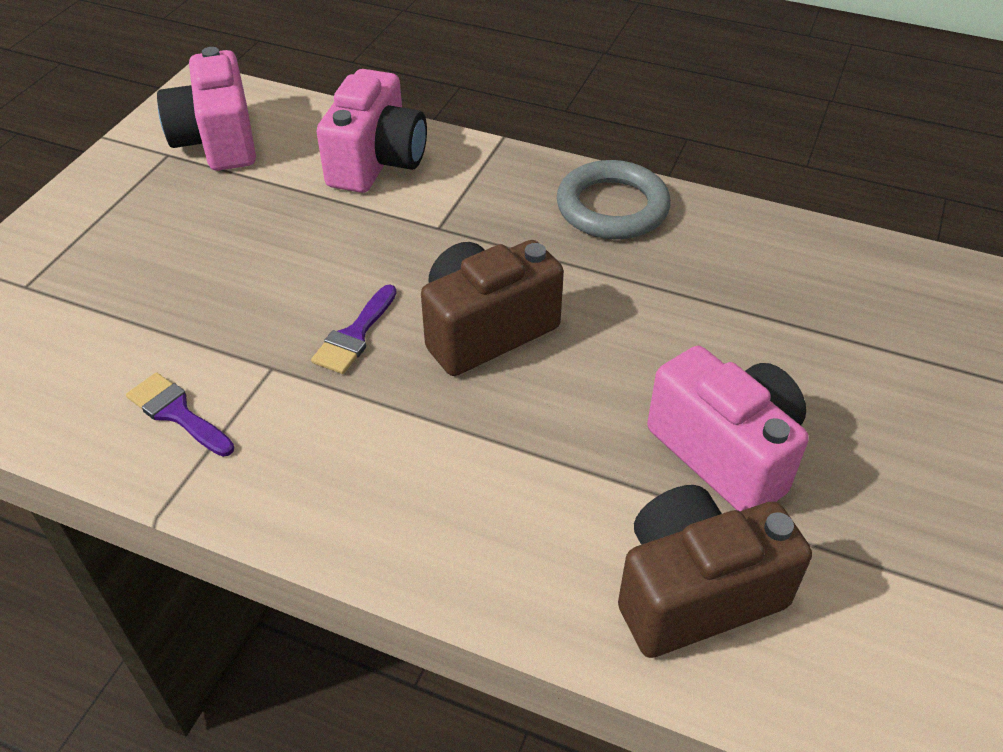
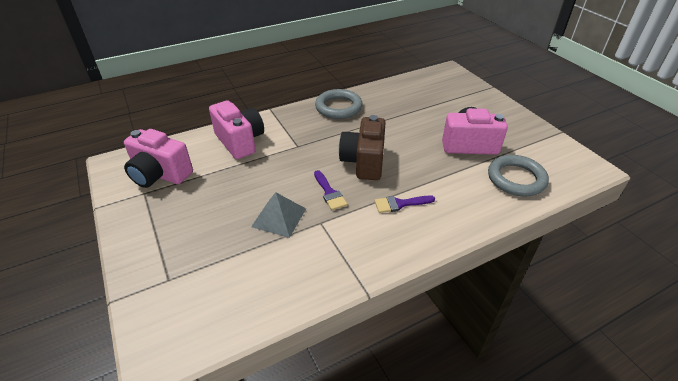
camera: 50 degrees left, 5 degrees down
purple brush [126,372,234,457] -> purple brush moved to [375,196,435,213]
brown camera [618,485,812,658] -> grey ring [488,155,549,196]
none -> grey pyramid [251,193,306,238]

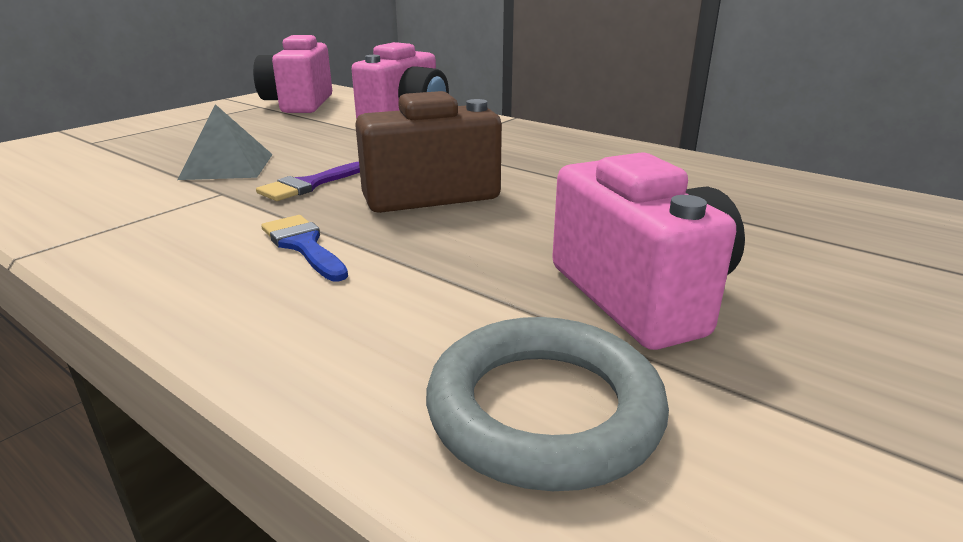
camera: 65 degrees right, 15 degrees down
grey ring [315,89,363,119] -> none
purple brush [375,196,435,213] -> blue brush [261,215,348,282]

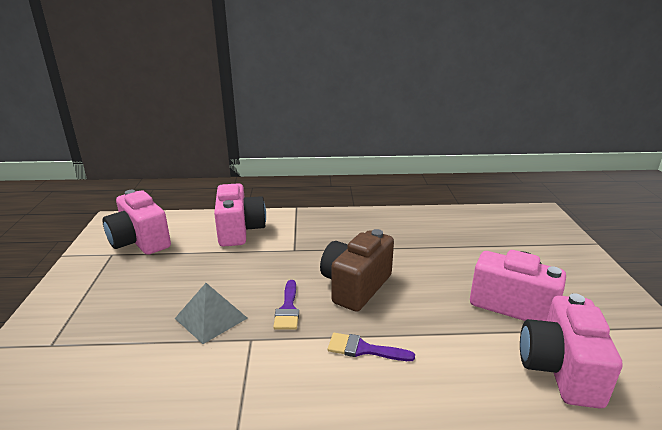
camera: 40 degrees left, 0 degrees up
blue brush [261,215,348,282] -> purple brush [327,333,415,361]
grey ring [426,317,669,491] -> pink camera [520,293,622,409]

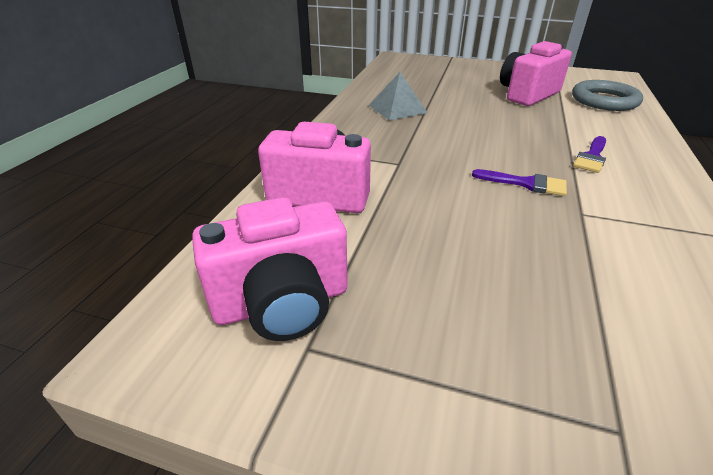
camera: 70 degrees left, 10 degrees up
grey pyramid [175,283,248,344] -> grey pyramid moved to [369,72,428,121]
brown camera [320,229,394,312] -> none
pink camera [520,293,622,409] -> grey ring [572,80,643,111]

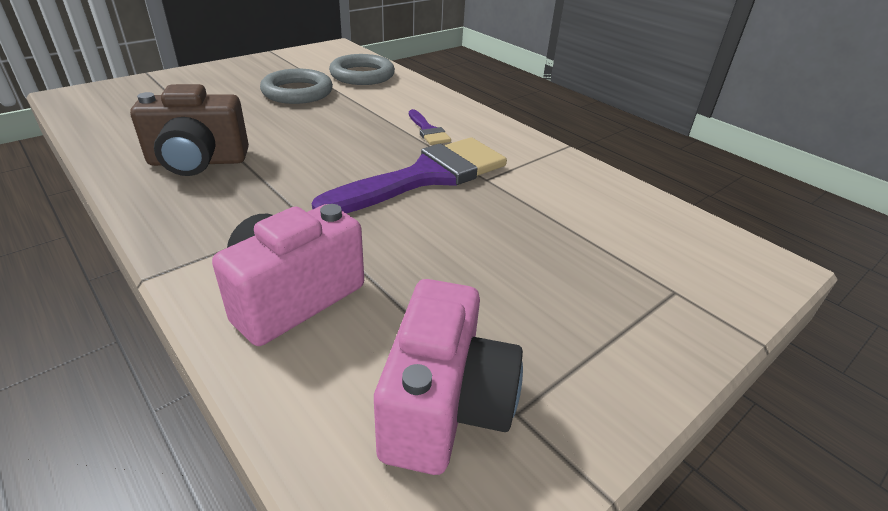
camera: 60 degrees left, 0 degrees up
grey pyramid [369,72,428,121] -> brown camera [130,84,249,176]
purple brush [472,169,567,196] -> purple brush [312,137,507,214], size x2.28
pink camera [500,41,572,106] -> grey ring [260,69,333,104]

